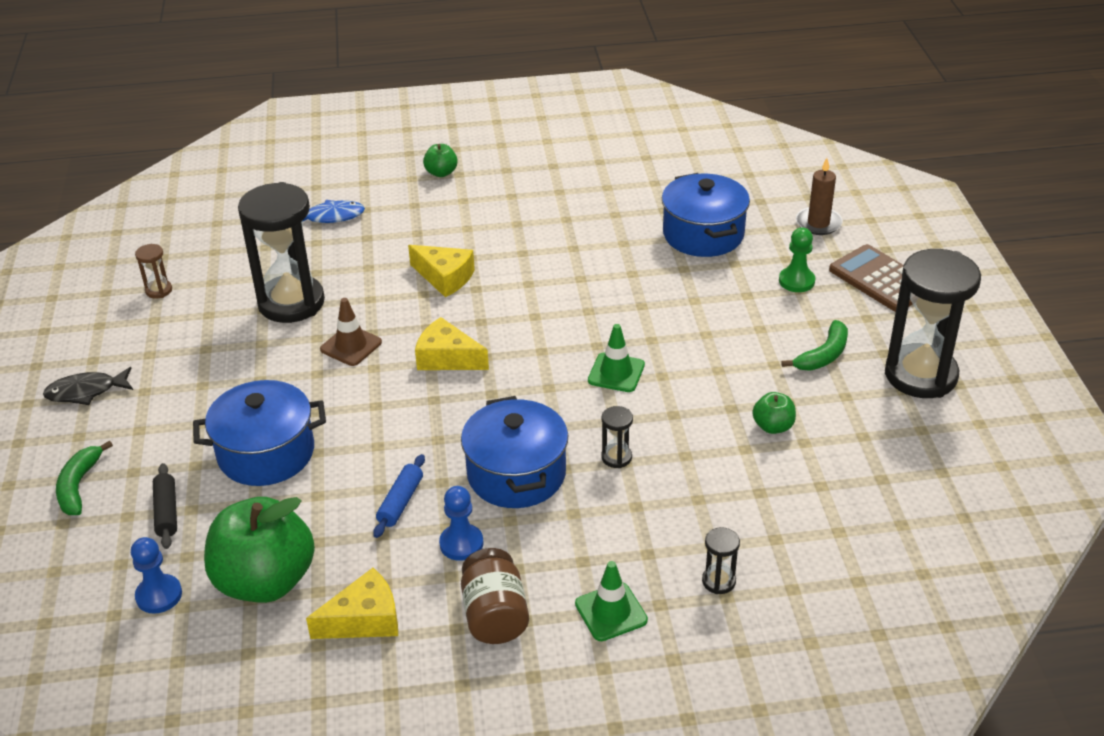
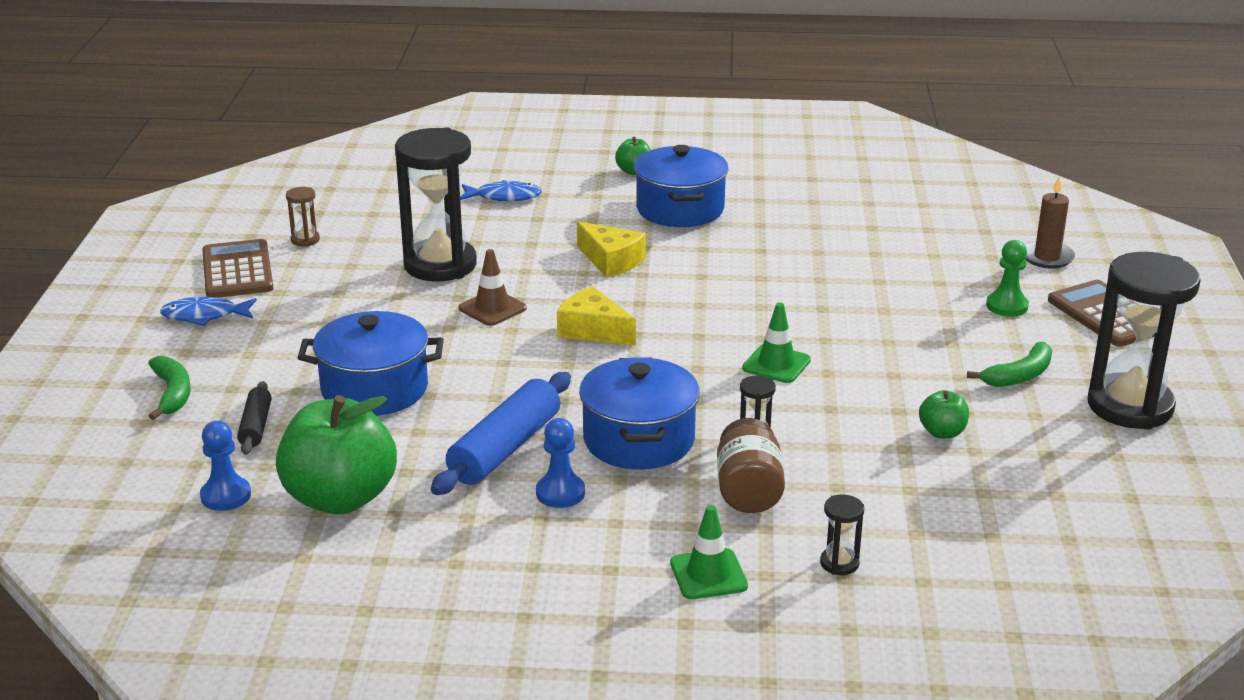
camera: 10 degrees right, 10 degrees down
black fish [43,367,133,405] -> blue fish [160,297,257,326]
green banana [56,441,113,515] -> green banana turned 150 degrees clockwise [148,356,191,420]
yellow cheese [306,568,398,639] -> none
blue rolling pin [373,454,425,538] -> blue rolling pin [431,372,571,495], size x1.84
brown jar [461,548,529,644] -> brown jar moved to [717,418,785,513]
blue pot [662,173,750,257] -> blue pot moved to [634,145,729,227]
none -> brown calculator [202,239,274,298]

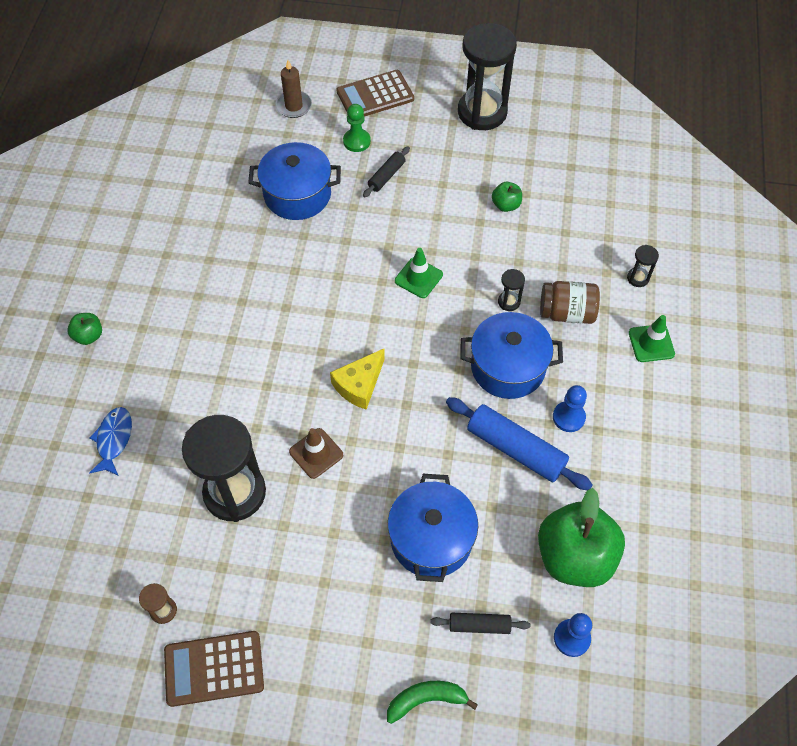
camera: 85 degrees left, 30 degrees up
blue fish [160,297,257,326] -> none
yellow cheese [577,222,646,278] -> none
blue pot [634,145,729,227] -> blue pot moved to [248,142,341,220]
green banana [967,342,1052,387] -> none
none -> black rolling pin [363,146,410,197]

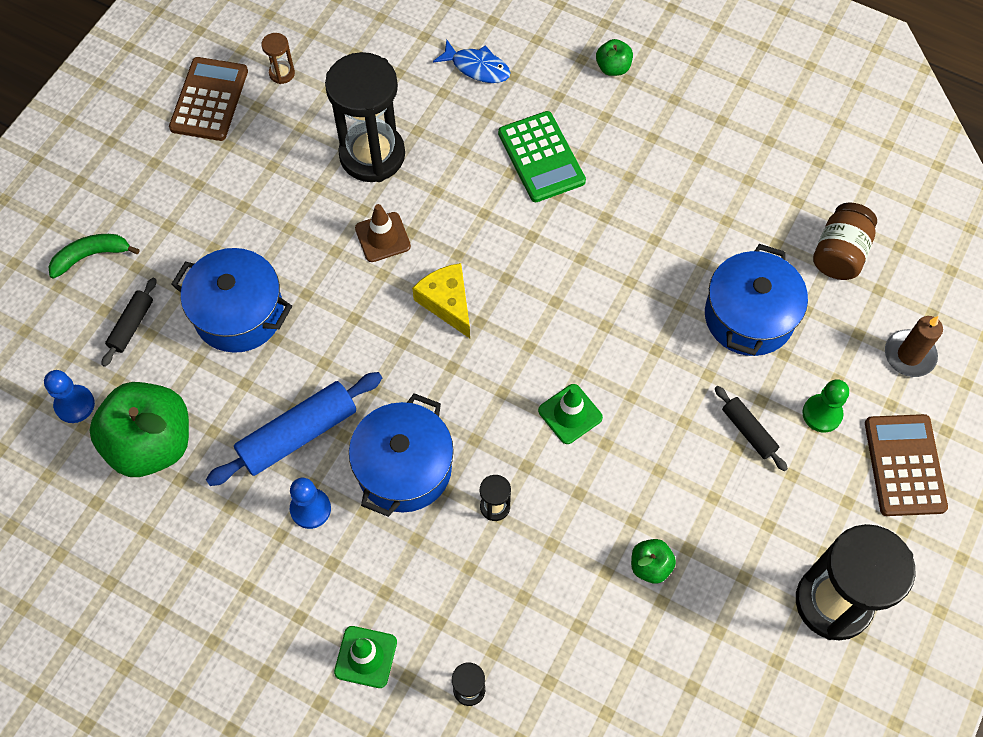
camera: 110 degrees right, 5 degrees up
green banana [387,681,478,724] -> green banana turned 120 degrees counterclockwise [48,234,140,279]
brown jar [540,281,600,324] -> brown jar moved to [813,203,877,280]
none -> green calculator [498,111,586,202]

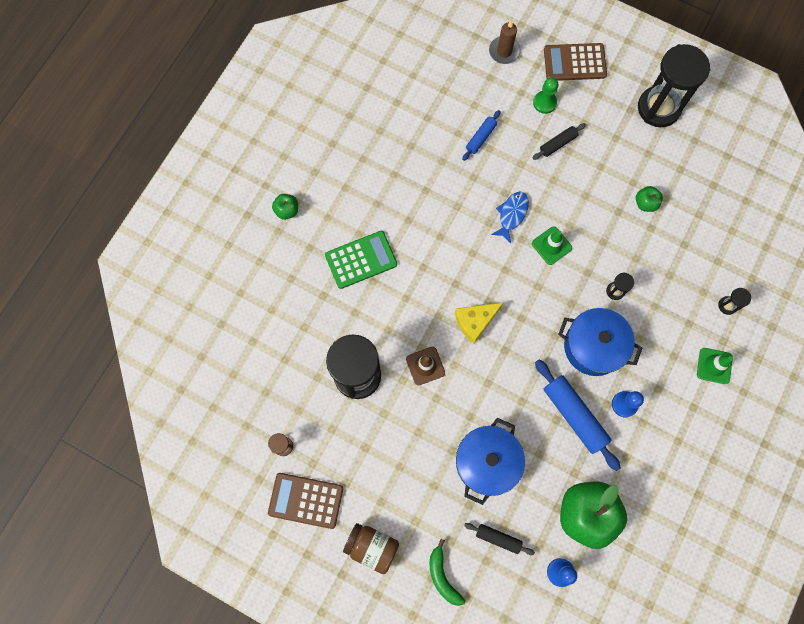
camera: 90 degrees left, 10 degrees up
blue fish [433,39,511,83] -> blue fish moved to [491,191,529,243]
blue pot [705,244,808,356] -> blue rolling pin [462,110,501,161]
brown jar [813,203,877,280] -> brown jar moved to [343,523,399,574]

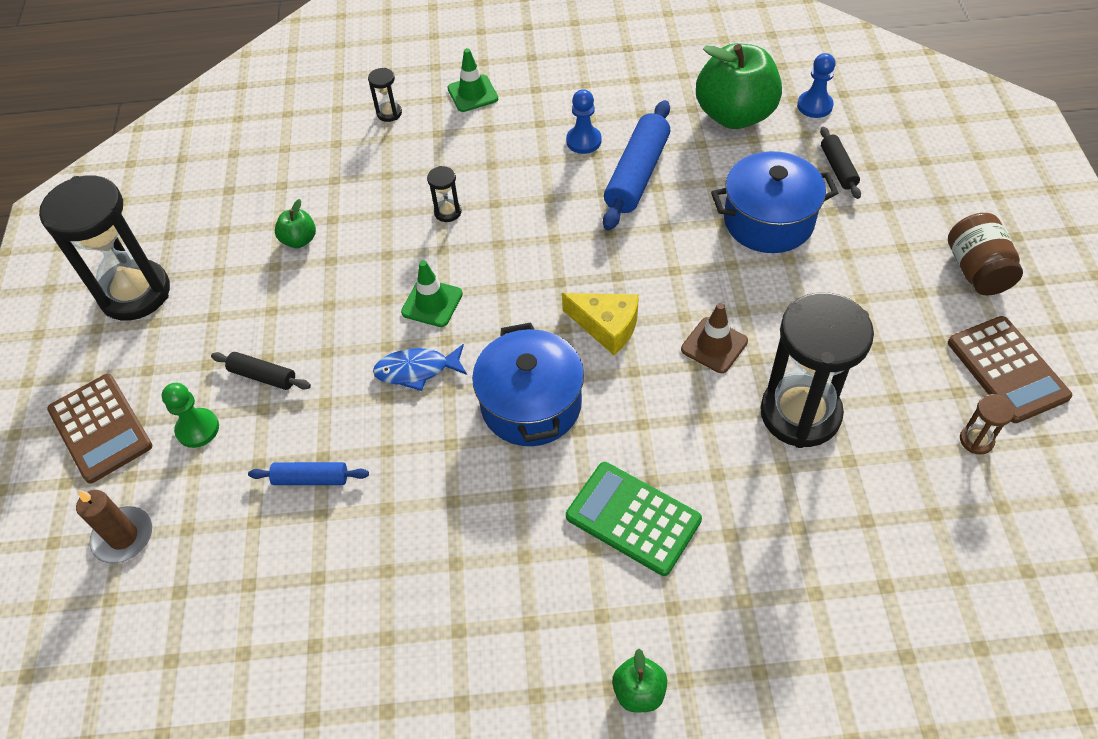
camera: 120 degrees left, 20 degrees down
green banana [430,539,465,606] -> none
blue pot [558,308,642,376] -> blue pot moved to [472,322,584,446]

